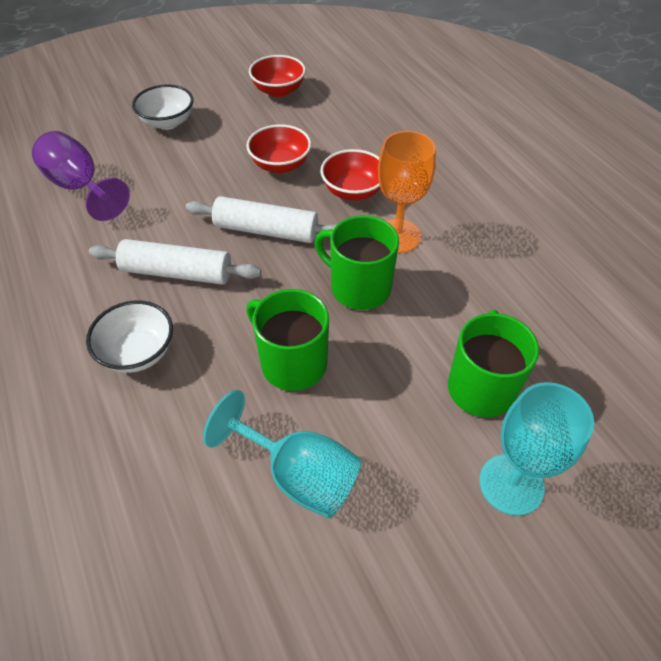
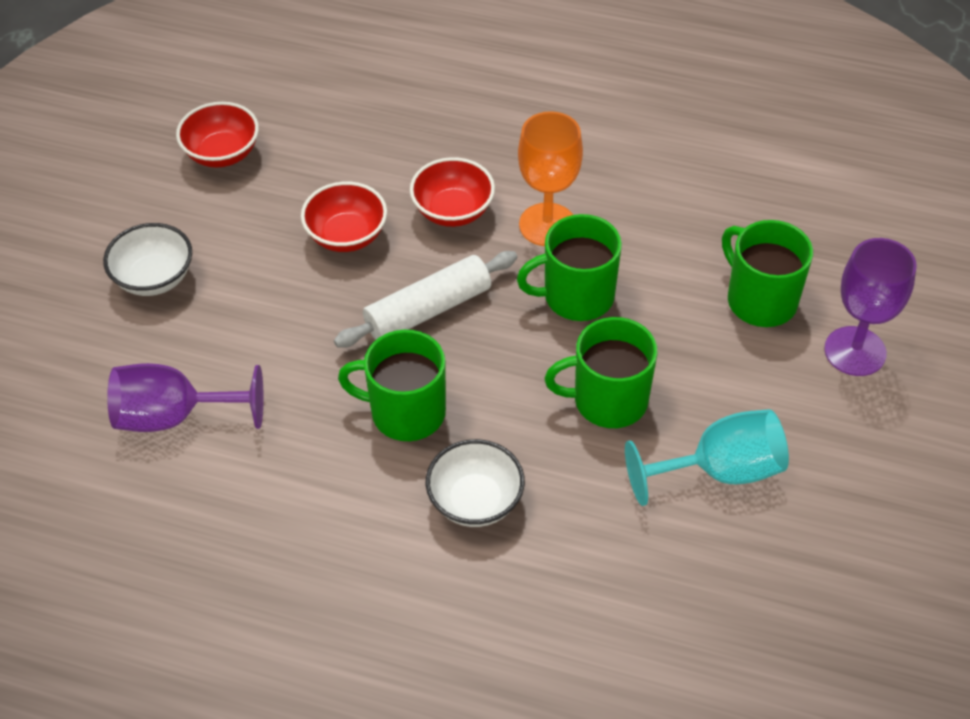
camera: 45 degrees left, 0 degrees up
white rolling pin [89,239,261,285] -> green mug [338,330,446,441]
turquoise goblet [479,382,594,516] -> purple goblet [824,238,917,376]

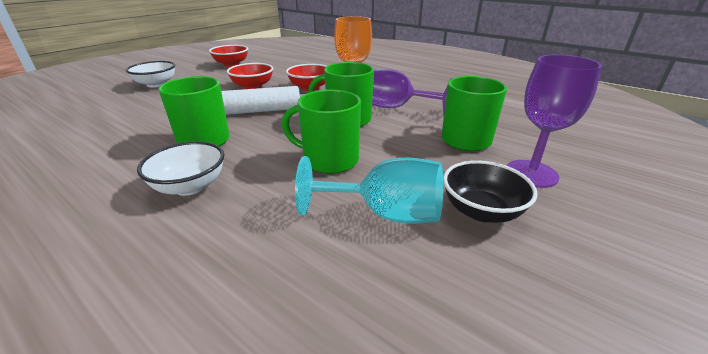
camera: 20 degrees right, 20 degrees down
purple goblet [107,363,264,432] -> purple goblet moved to [372,69,453,116]
none -> black bowl [443,160,538,223]

